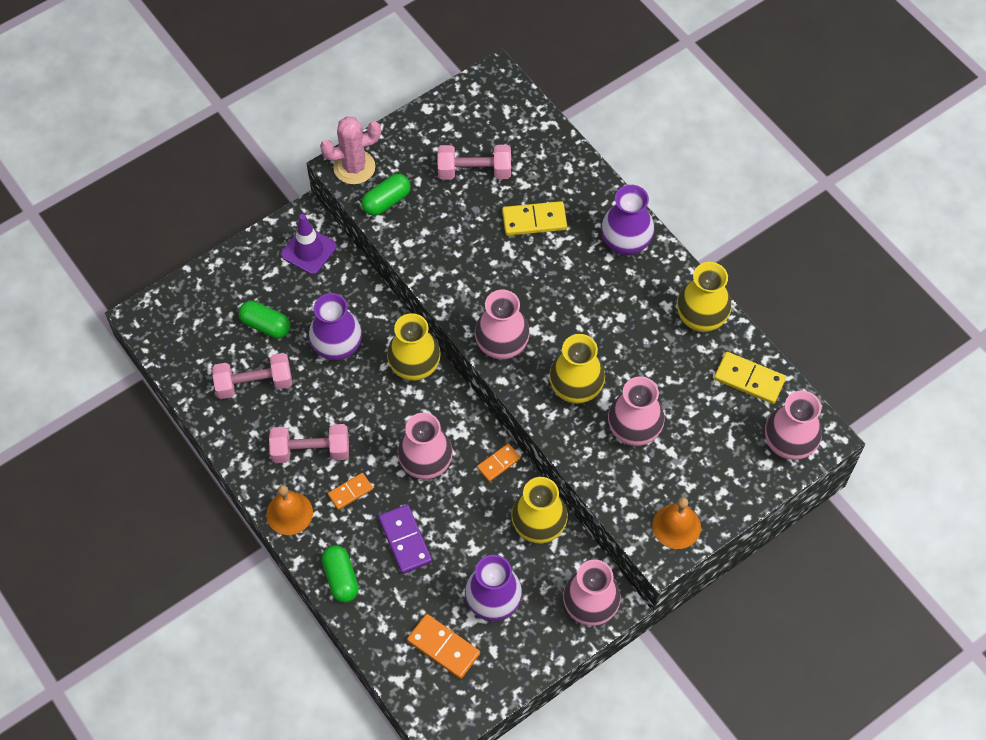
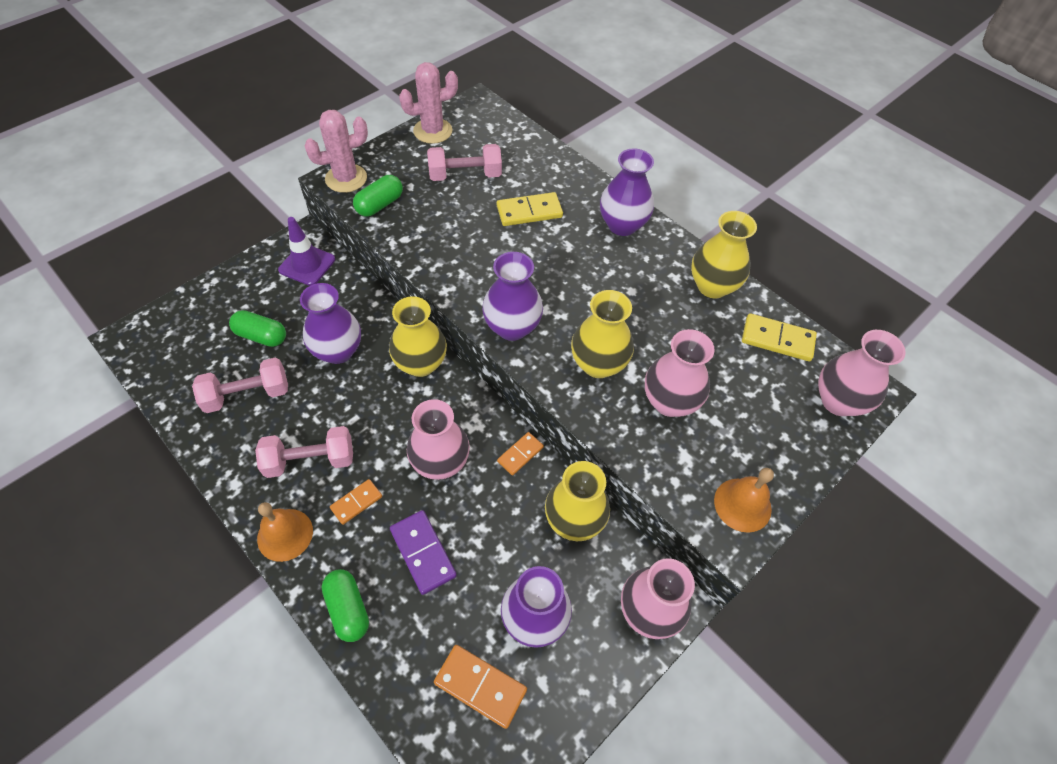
camera: 10 degrees left, 5 degrees down
pink vase [475,290,530,359] -> purple vase [482,252,543,341]
none -> pink cactus [399,62,458,144]

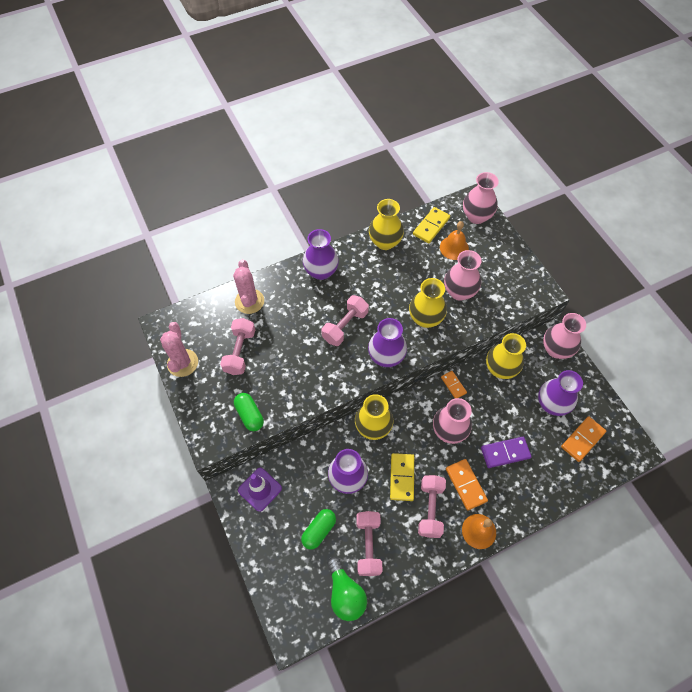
camera: 70 degrees left, 5 degrees up
pink cactus [304,110,368,193] -> pink cactus moved to [233,259,264,314]
green capsule [322,569,369,642] -> none
orange domino [330,479,382,525] -> orange domino [446,459,488,511], size x1.57
yellow domino [497,192,563,226] -> yellow domino moved to [390,453,414,501]
orange bell [714,468,774,533] -> orange bell moved to [440,221,469,260]
none -> pink dumbbell [321,295,369,346]
none -> green light bulb [327,557,367,621]

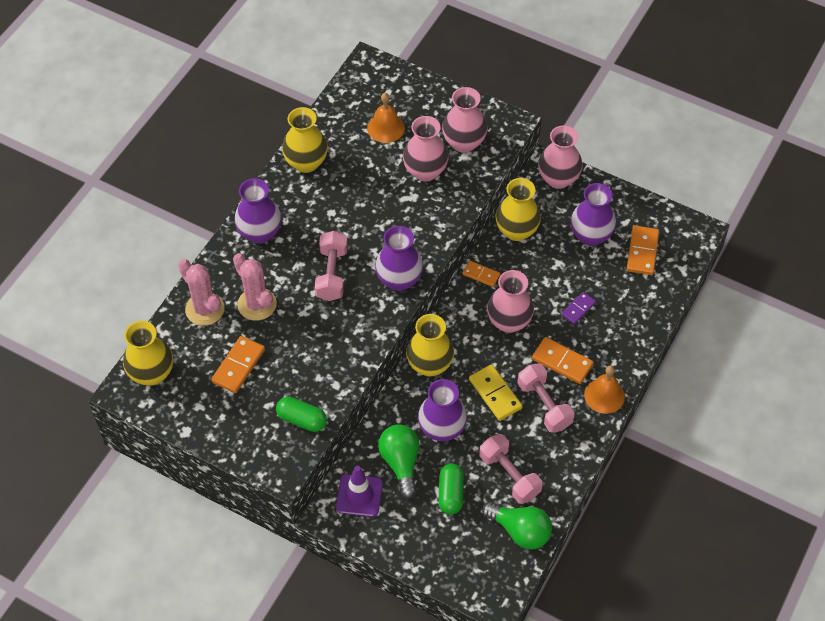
camera: 35 degrees left, 5 degrees down
pink cactus [160,322,198,377] -> pink cactus moved to [233,253,277,321]
pink dumbbell [220,318,255,375] -> orange domino [211,336,265,393]
yellow vase [409,278,447,328] -> yellow vase moved to [123,321,173,386]
yellow domino [413,207,450,243] -> none
pink vase [463,172,499,224] -> pink vase moved to [442,87,488,153]
purple domino [481,437,532,468] -> purple domino [561,292,596,324], size x0.64
none -> green light bulb [378,424,419,499]

